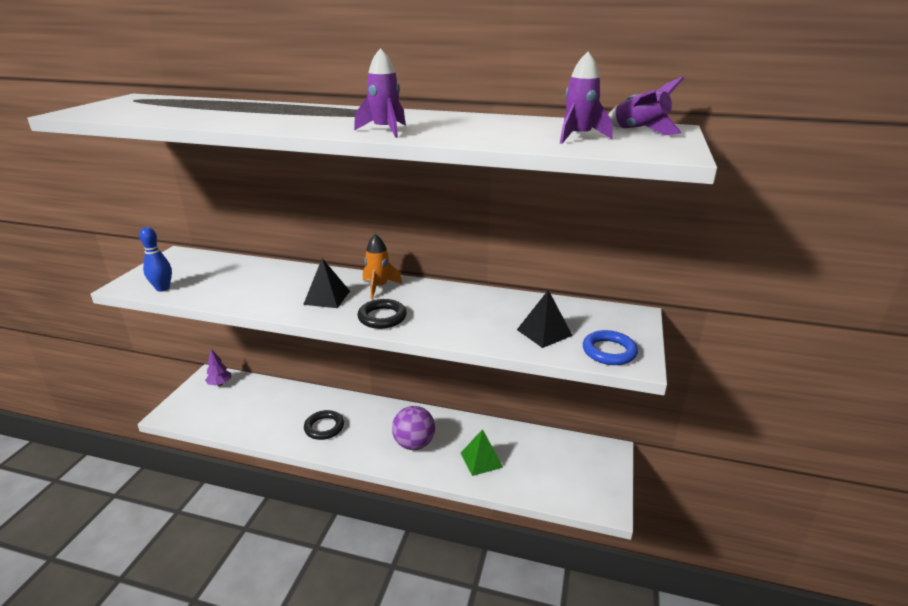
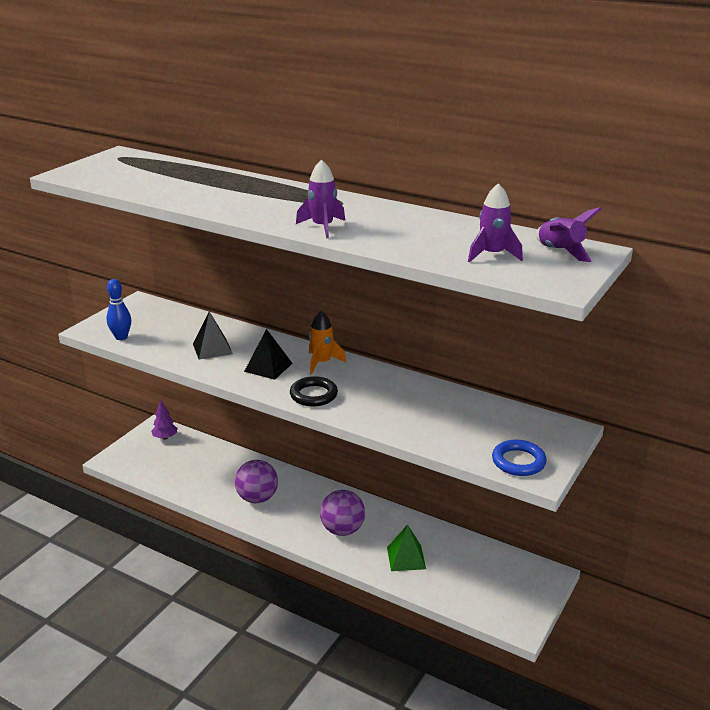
camera: 15 degrees right, 0 degrees up
black ring [304,410,344,440] -> purple ball [235,460,278,503]
black pyramid [517,290,573,348] -> black pyramid moved to [193,311,233,360]

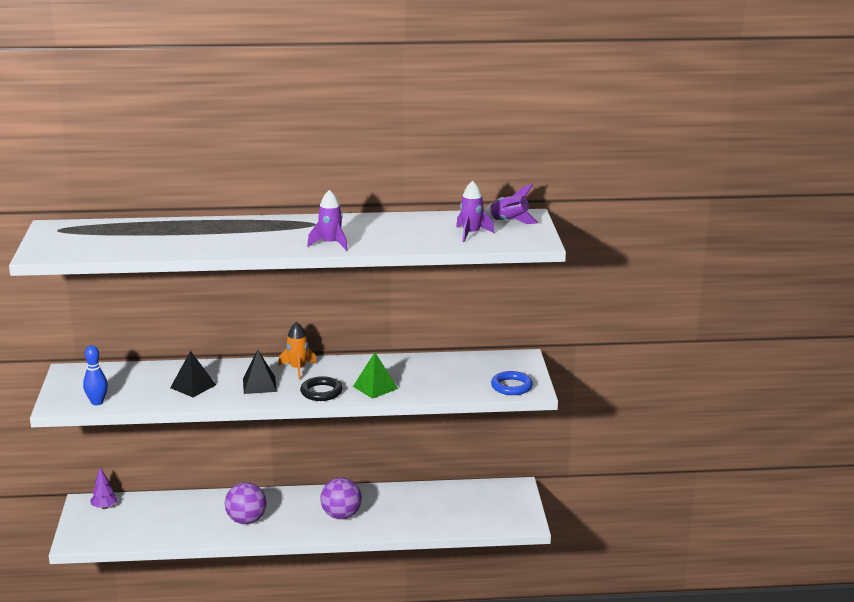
camera: 35 degrees left, 5 degrees down
green pyramid [387,525,426,571] -> green pyramid moved to [353,352,398,399]

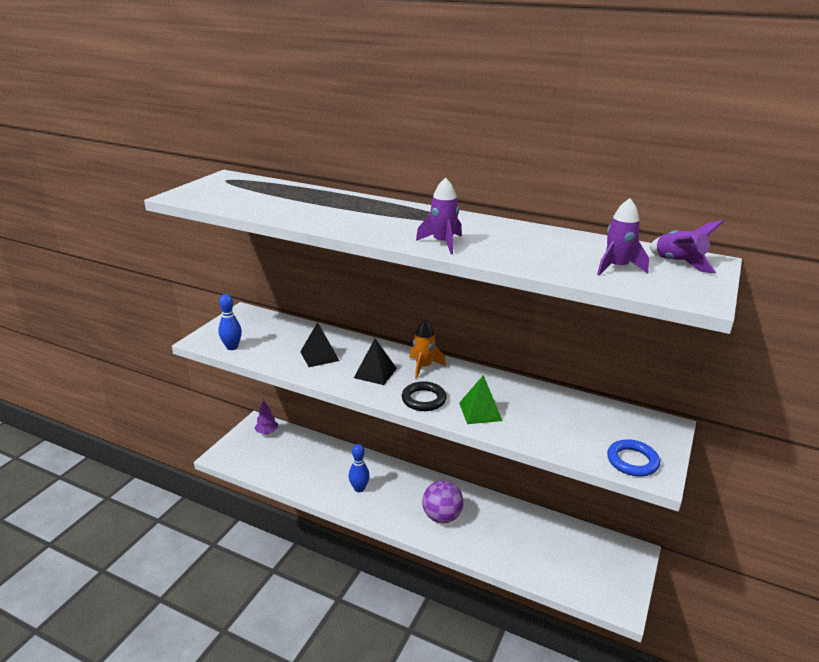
camera: 30 degrees right, 5 degrees up
purple ball [225,482,267,524] -> blue bowling pin [349,444,370,492]

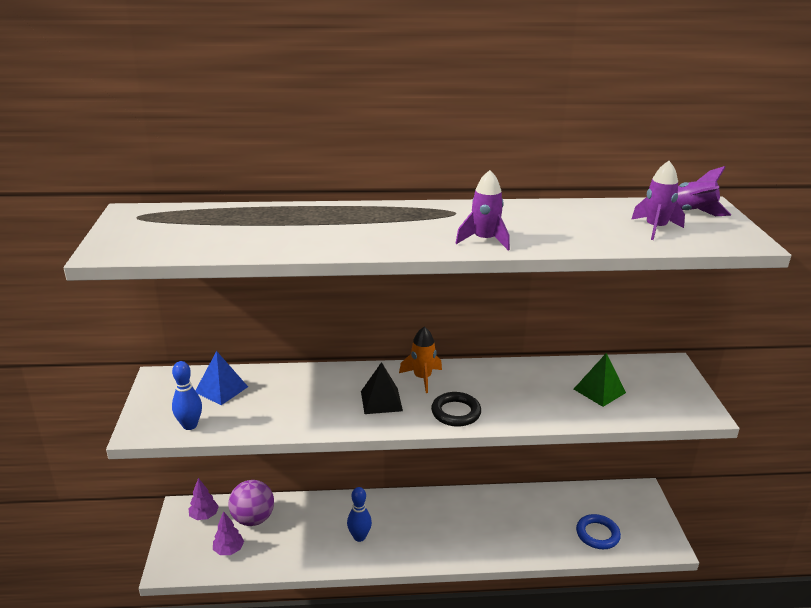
camera: 30 degrees left, 0 degrees up
black pyramid [300,322,339,367] -> none
purple ball [422,481,464,523] -> purple ball moved to [229,480,274,526]
green pyramid [459,375,502,424] -> green pyramid moved to [574,353,626,407]
blue ring [607,439,660,477] -> blue ring moved to [576,514,621,549]
none -> blue pyramid [195,351,248,405]
none -> purple tree [213,511,244,555]

